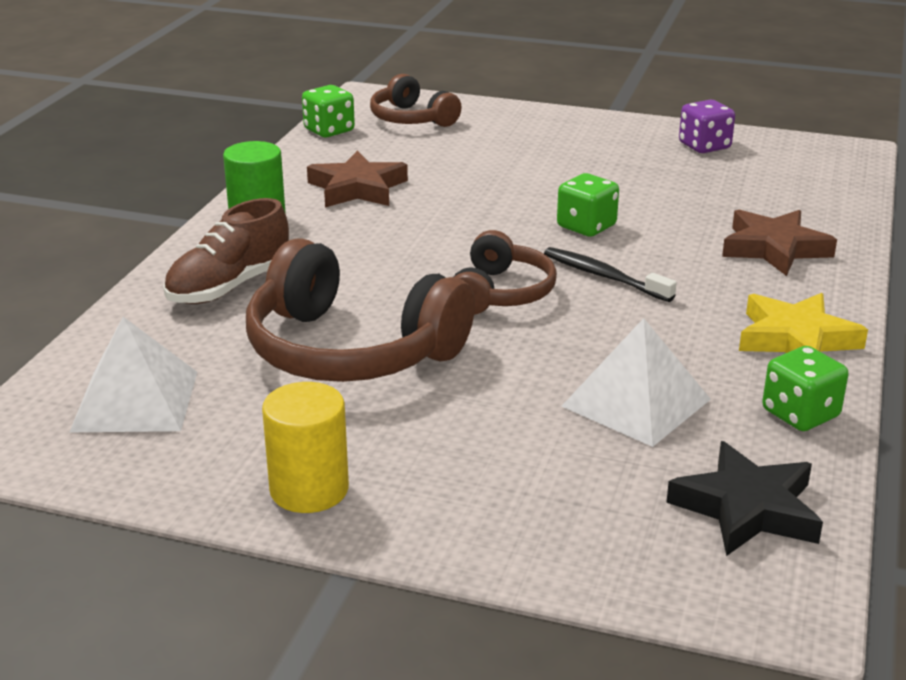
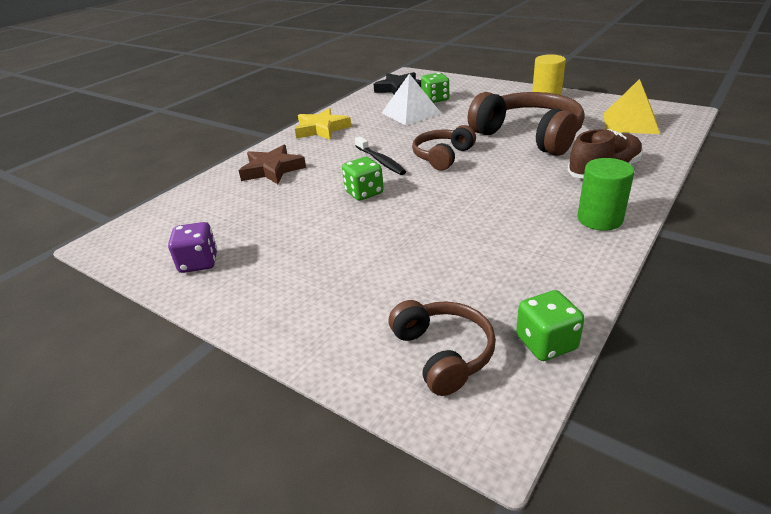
camera: 160 degrees left, 5 degrees up
white pyramid [70,317,197,432] -> yellow pyramid [604,79,660,134]
brown star [307,151,408,208] -> none
green dice [762,346,848,431] -> green dice moved to [421,73,449,103]

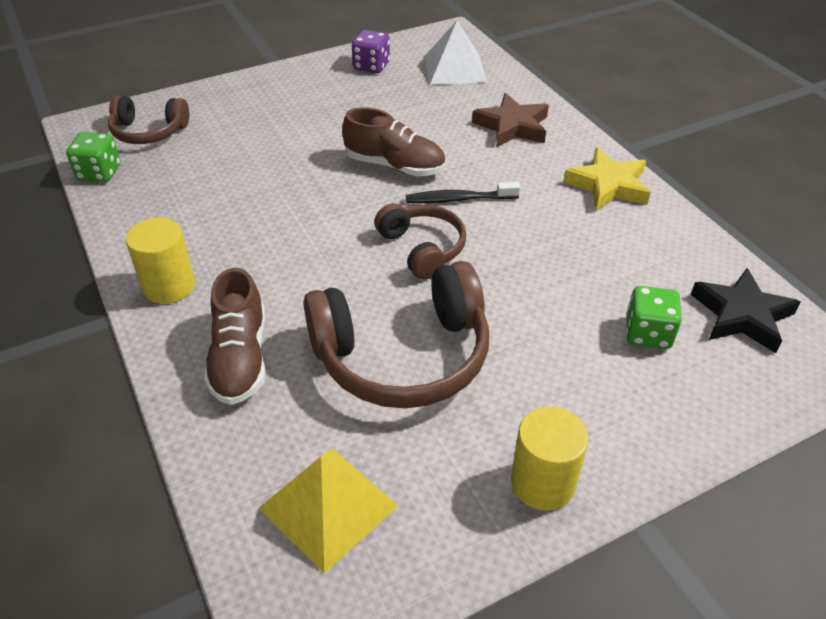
camera: 115 degrees right, 10 degrees up
green dice [342,157,384,201] -> brown shoe [342,107,445,176]
white pyramid [382,74,442,125] -> white pyramid moved to [424,21,487,85]
green cylinder [577,158,634,231] -> yellow cylinder [126,218,195,304]

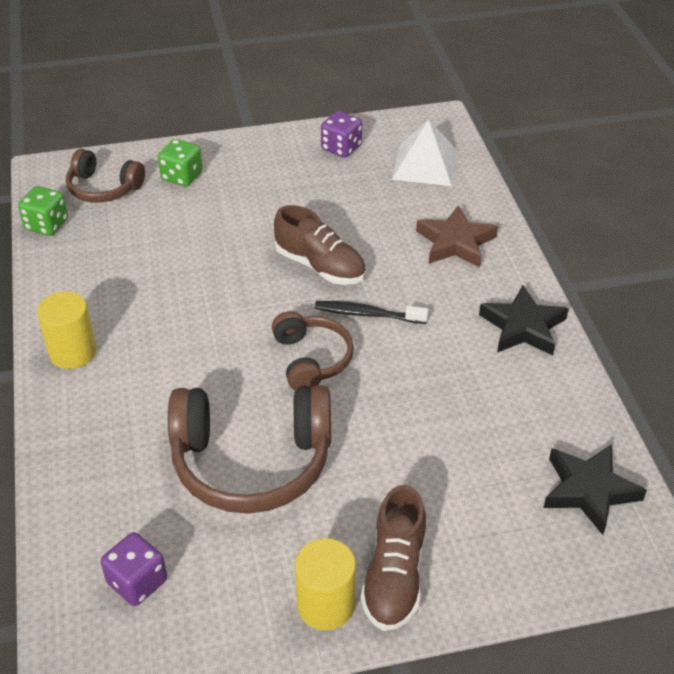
camera: 15 degrees right, 0 degrees up
brown shoe [204,268,266,405] -> brown shoe moved to [361,485,426,631]
yellow pyramid [258,449,398,574] -> purple dice [101,532,167,606]
yellow star [563,148,651,211] -> black star [479,285,569,356]
green dice [626,286,682,349] -> green dice moved to [158,139,203,187]

